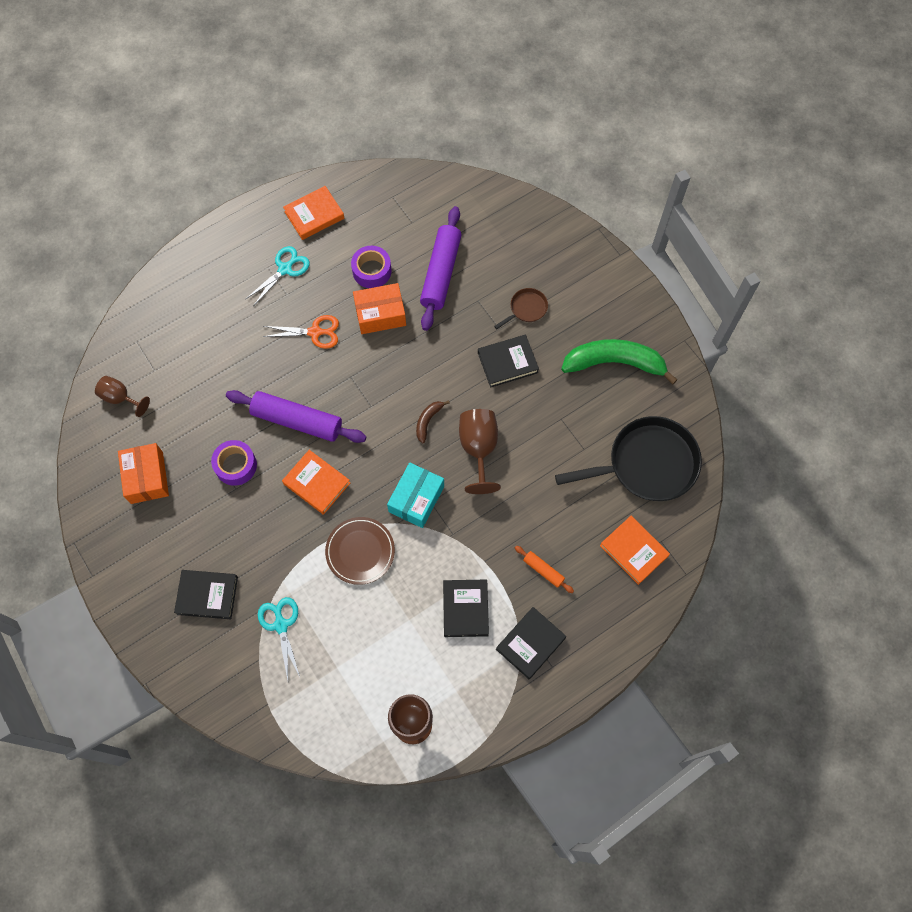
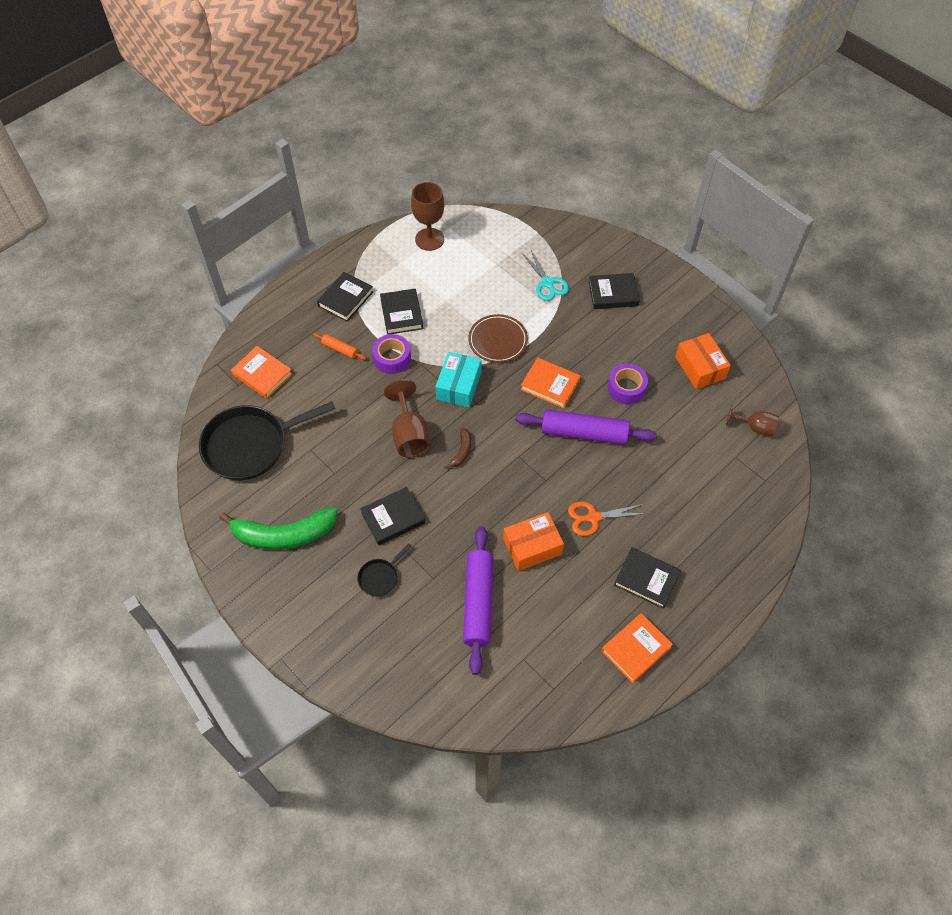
camera: 170 degrees right, 10 degrees down
turquoise scissors [246,246,310,305] -> black book [614,547,681,609]
purple tape [351,246,392,288] -> purple tape moved to [372,334,411,374]
brown pan [494,288,548,329] -> black pan [357,543,411,597]

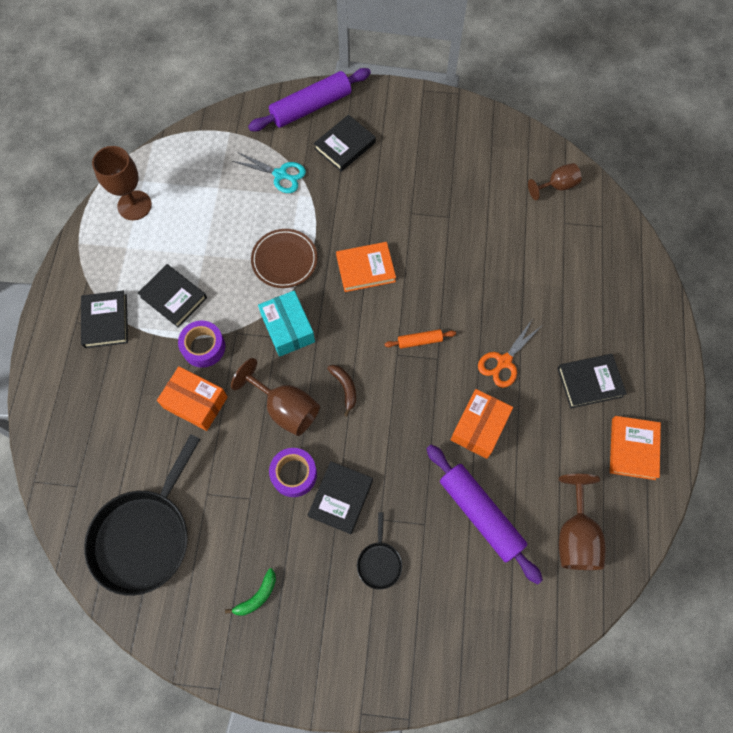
camera: 40 degrees left, 10 degrees up
green banana [220,507,338,550] -> green banana [225,568,276,615], size x0.45
orange book [231,346,293,399] -> none
orange rolling pin [313,333,367,360] -> orange rolling pin moved to [385,329,456,349]
purple rolling pin [515,410,657,445] -> purple rolling pin moved to [248,68,371,131]
purple tape [608,364,648,404] -> purple tape moved to [269,448,317,497]
orange box [675,333,731,389] -> orange box moved to [157,366,228,431]
none -> brown goblet [559,474,606,570]

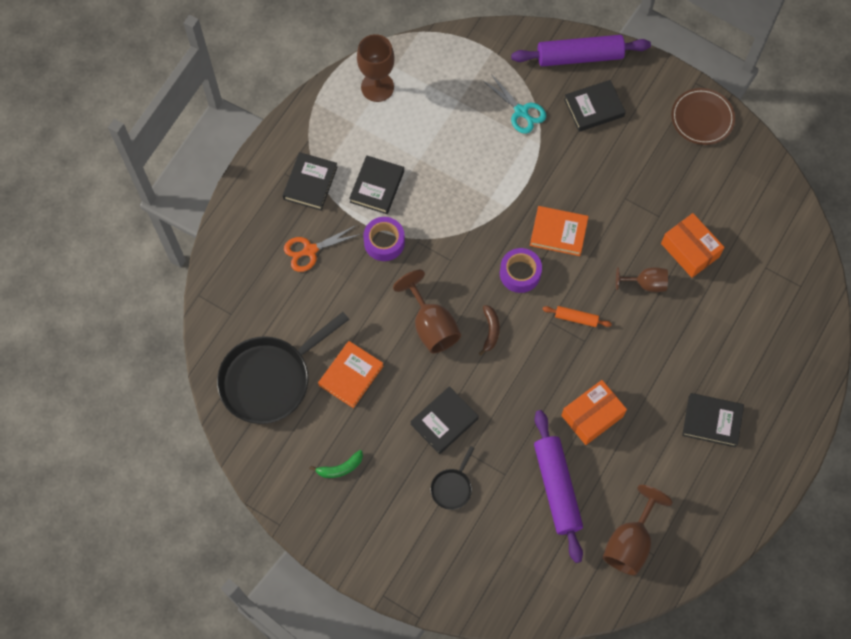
camera: 25 degrees right, 0 degrees up
black book [138,264,207,328] -> black book turned 45 degrees clockwise [349,155,404,214]
orange box [157,366,228,431] -> orange box moved to [661,213,725,278]
brown plate [251,229,317,288] -> brown plate moved to [671,88,735,145]
turquoise box [258,291,315,357] -> none
purple tape [269,448,317,497] -> purple tape moved to [500,248,542,293]
orange scissors [478,320,541,388] -> orange scissors moved to [284,225,361,272]
brown goblet [528,163,582,200] -> brown goblet moved to [616,267,668,292]
orange book [610,416,661,480] -> orange book moved to [318,341,383,408]

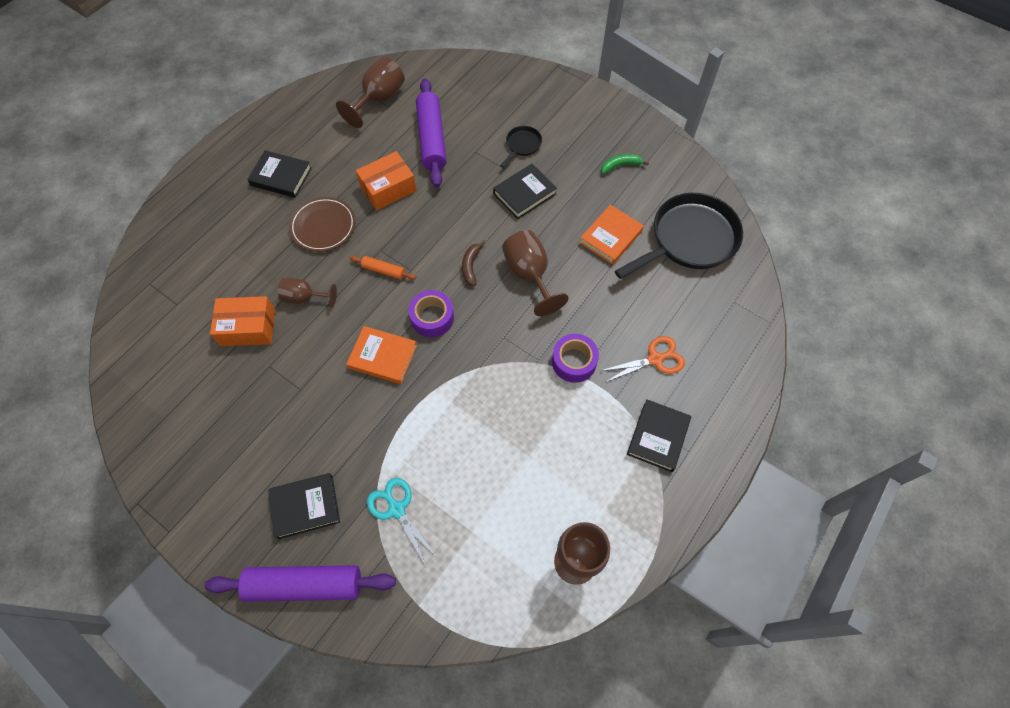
camera: 175 degrees left, 5 degrees down
black book [349,155,404,214] -> none
orange box [661,213,725,278] -> orange box turned 60 degrees counterclockwise [210,296,275,346]
brown plate [671,88,735,145] -> brown plate moved to [289,197,356,252]

